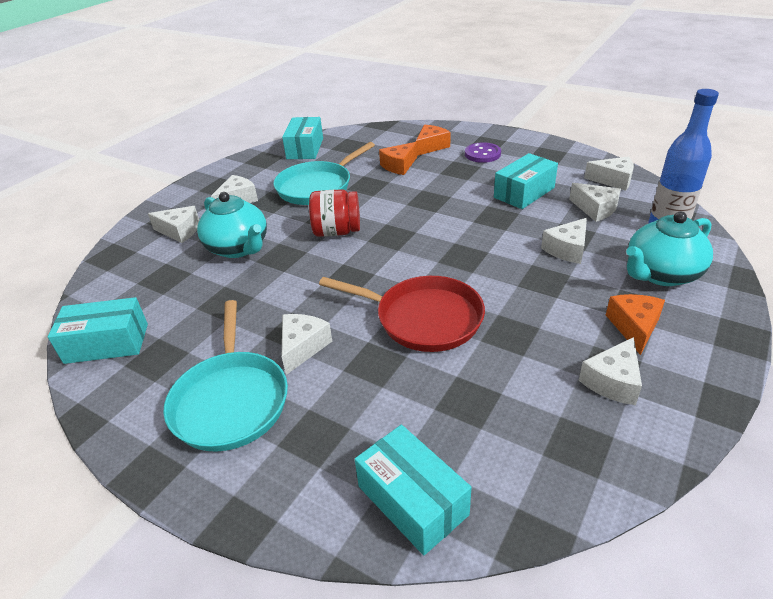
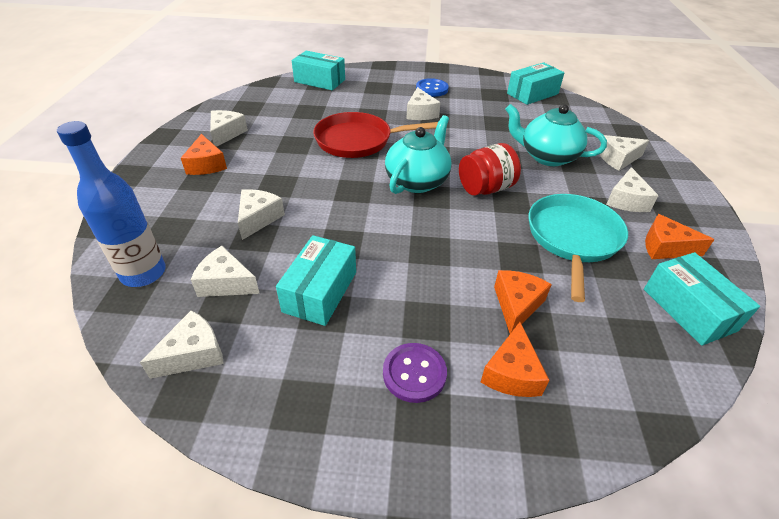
camera: 150 degrees right, 5 degrees up
turquoise pan [163,300,288,452] -> blue button [416,78,449,97]
white cheese [584,157,634,191] -> white cheese turned 150 degrees clockwise [140,310,224,379]
turquoise teapot [626,211,713,286] -> turquoise teapot moved to [385,115,452,194]
none -> orange cheese [645,214,715,259]

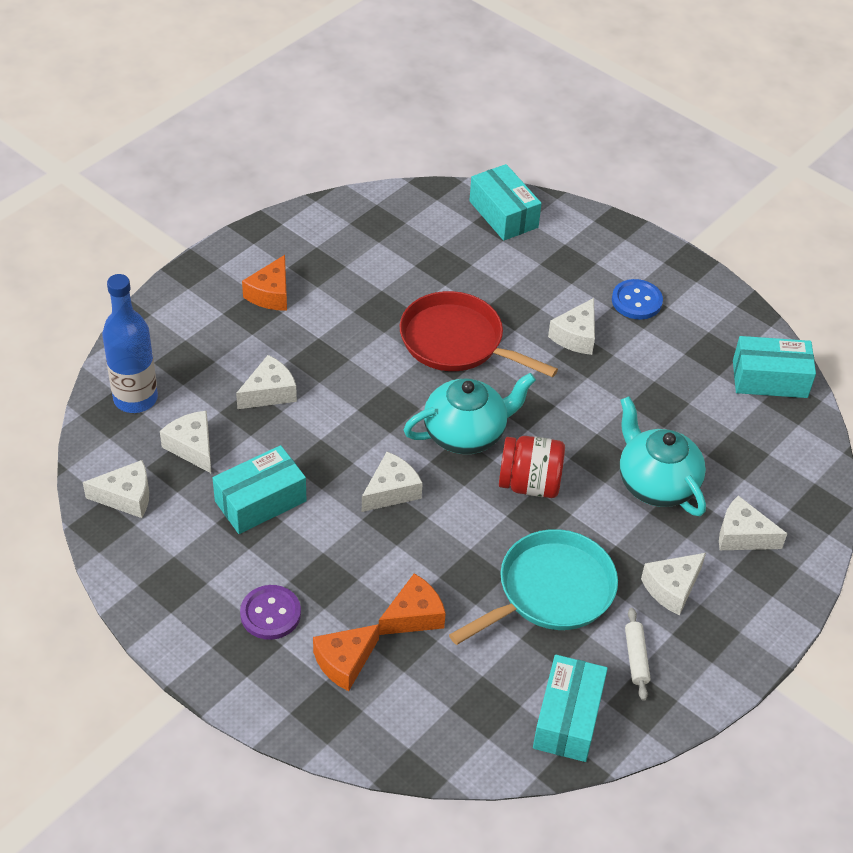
camera: 35 degrees right, 5 degrees up
white cheese [210,110,248,147] -> white cheese moved to [362,452,423,512]
orange cheese [645,214,715,259] -> white rolling pin [625,608,651,701]

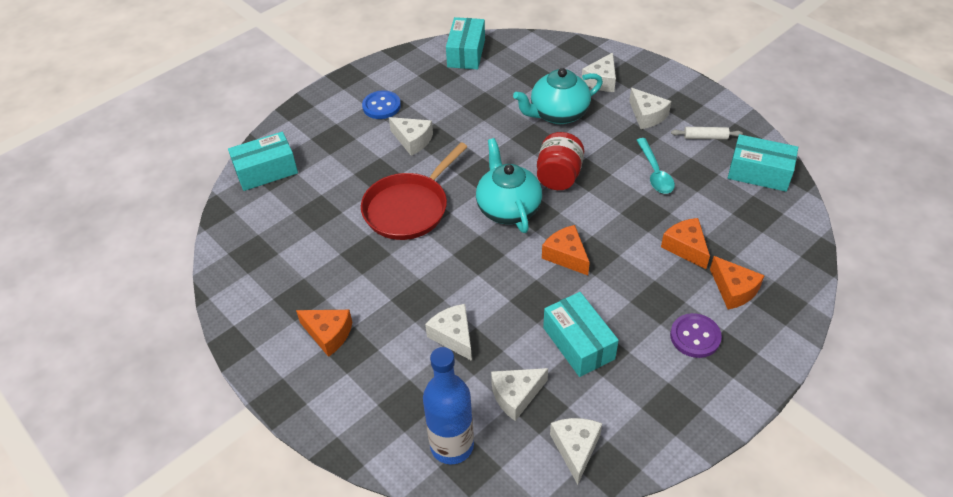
camera: 80 degrees left, 0 degrees up
white cheese [362,452,423,512] -> orange cheese [542,225,590,275]
turquoise pan [449,529,618,645] -> turquoise spoon [637,138,675,194]

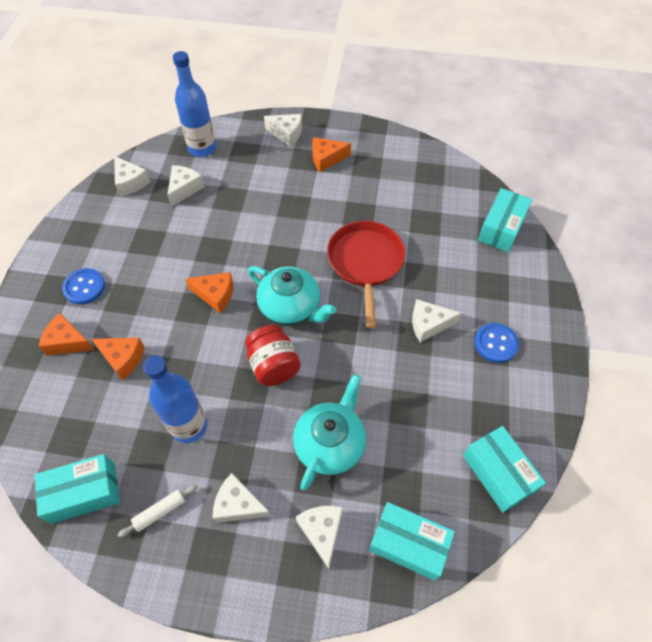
camera: 140 degrees right, 10 degrees up
white cheese [425,304,472,361] -> white cheese moved to [264,114,302,147]
turquoise box [543,292,619,377] -> turquoise box moved to [369,502,455,581]
turquoise spoon [637,138,675,194] -> blue bottle [143,356,207,443]
purple button [670,313,722,358] -> blue button [62,268,105,304]

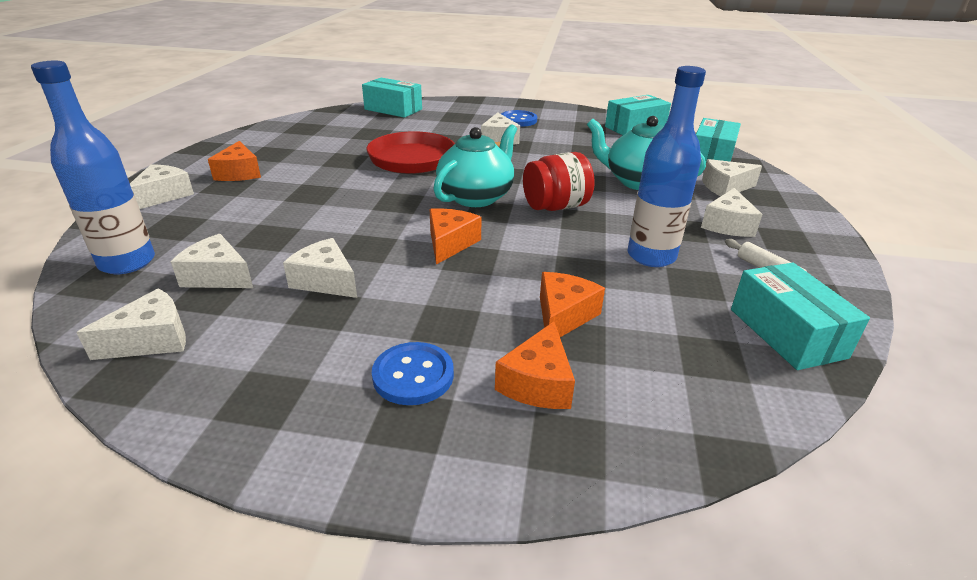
camera: 90 degrees left, 25 degrees down
none -> white cheese [283,238,357,298]

